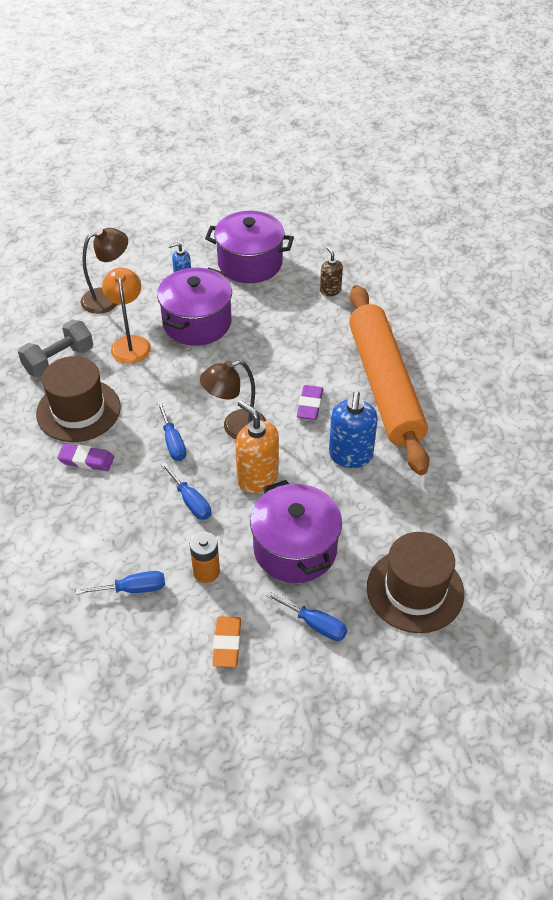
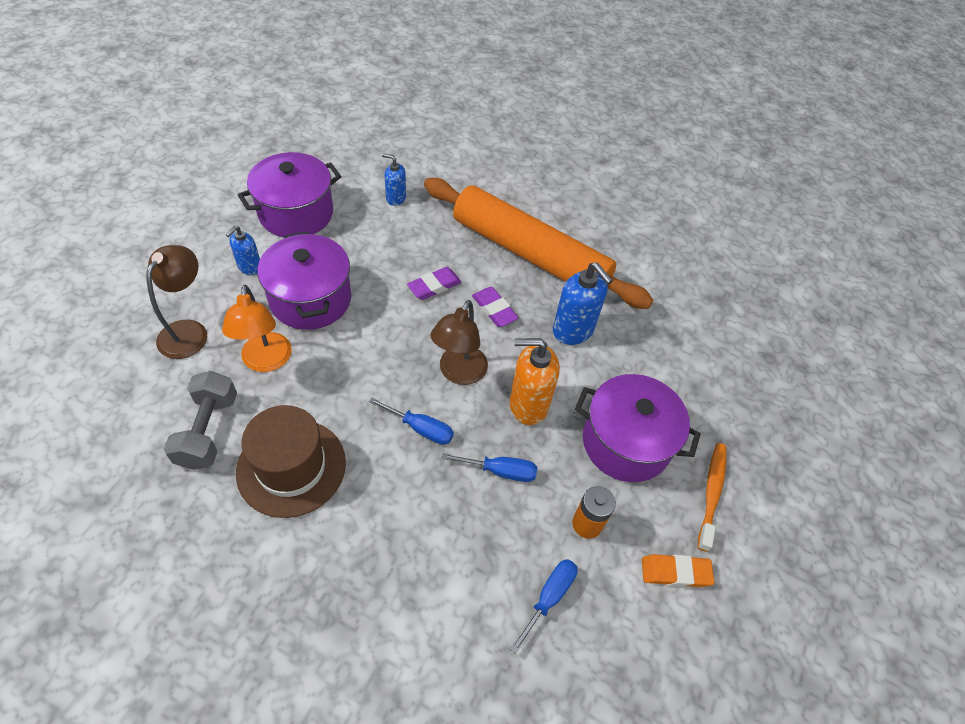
camera: 50 degrees left, 5 degrees up
purple eraser [57,444,114,471] -> purple eraser moved to [407,267,462,300]
orange lamp [102,268,151,364] -> orange lamp turned 135 degrees counterclockwise [222,285,292,372]
orange eraser [212,616,241,667] -> orange eraser turned 45 degrees counterclockwise [642,554,714,587]
blue screwdriver [265,591,347,641] -> orange toothbrush [698,443,726,552]
brown soap dispenser [320,247,343,296] -> blue soap dispenser [382,153,406,206]
brown hat [367,532,464,633] -> none

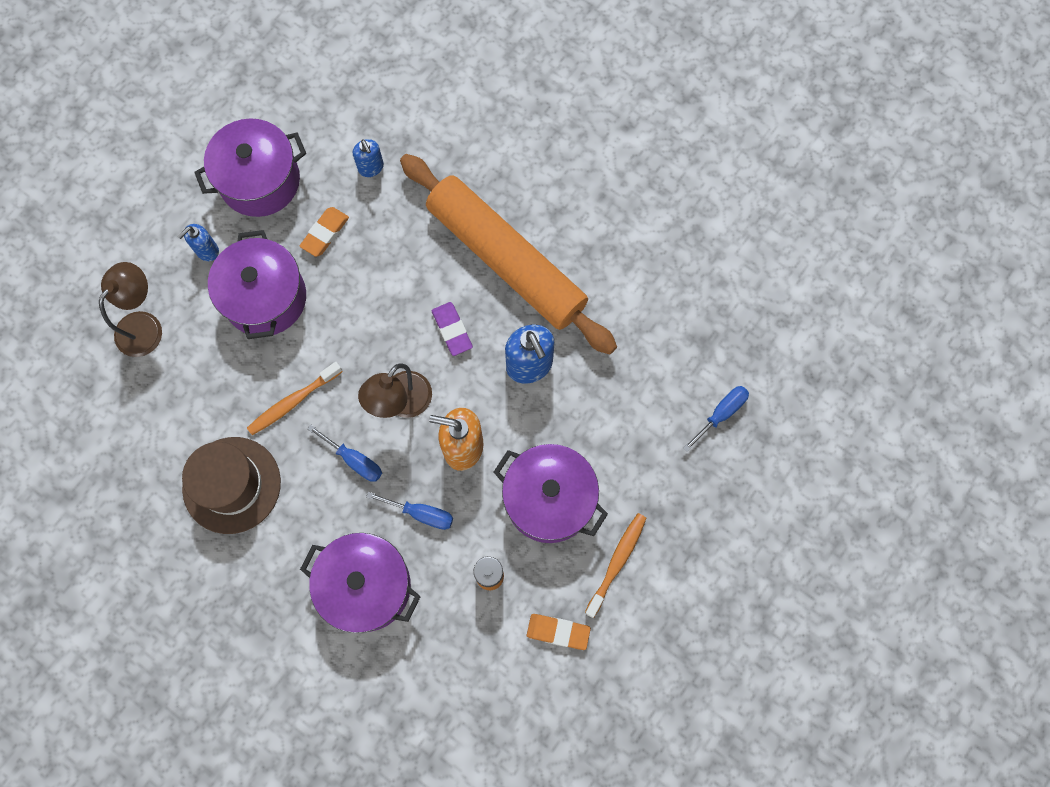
camera: 15 degrees right, 20 degrees up
grey dumbbell [164,371,237,470] -> none
orange lamp [222,285,292,372] -> none
blue soap dispenser [382,153,406,206] -> blue soap dispenser turned 150 degrees counterclockwise [353,139,384,177]
purple eraser [407,267,462,300] -> none
blue screwdriver [510,559,578,654] -> blue screwdriver moved to [683,386,749,452]
none -> orange toothbrush [247,362,343,435]
none -> orange eraser [300,207,349,257]
none -> purple pot [300,533,421,633]

